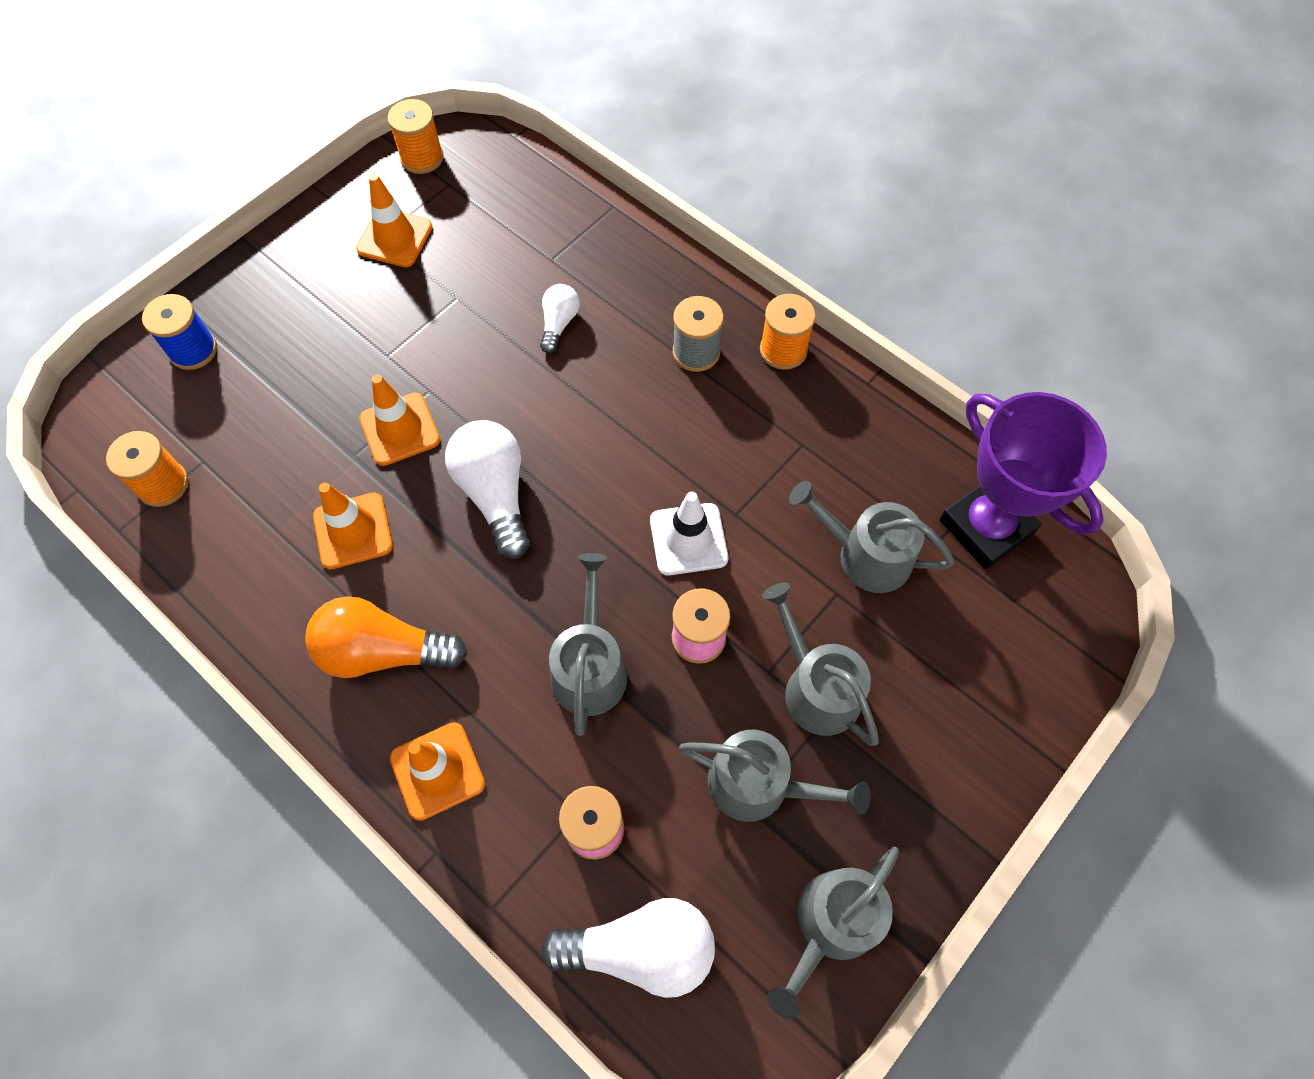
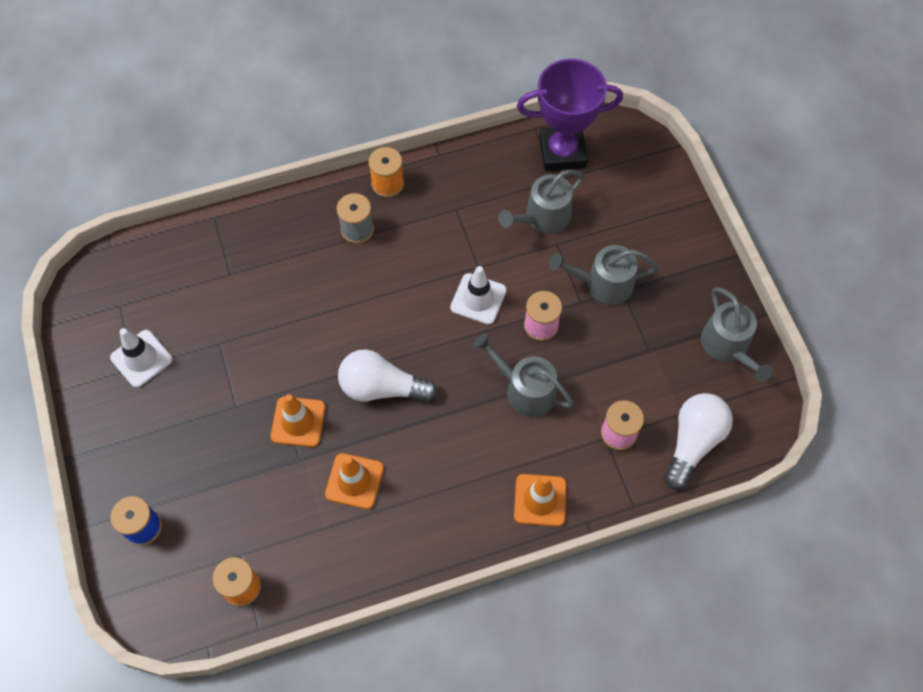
camera: 60 degrees left, 0 degrees up
orange light bulb [305,596,467,678] -> none
orange traffic cone [356,174,432,267] -> white traffic cone [110,328,173,388]
orange spool [388,99,443,174] -> none
white light bulb [540,284,580,353] -> none
grey watering can [679,730,871,822] -> none

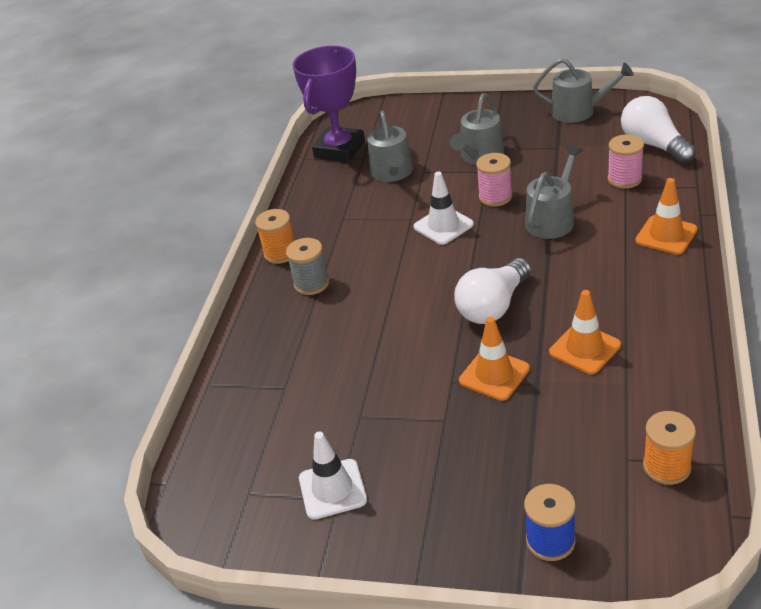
camera: 55 degrees left, 25 degrees down
grey watering can [473,333,574,417] -> grey watering can turned 150 degrees clockwise [525,145,583,239]

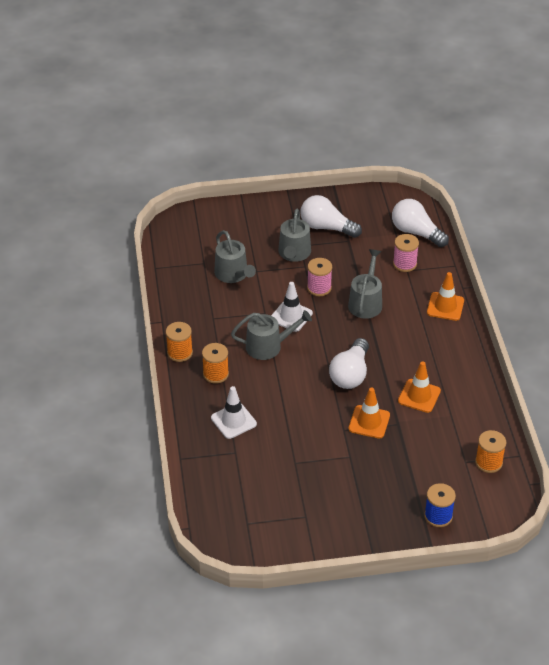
camera: 25 degrees left, 5 degrees up
grey spool [286,238,329,295] -> orange spool [202,343,229,384]
purple trophy [293,46,365,162] -> none
white traffic cone [299,432,367,520] -> white traffic cone moved to [211,386,257,439]
grey watering can [533,58,633,123] -> grey watering can moved to [231,310,312,360]
none -> white light bulb [300,195,362,238]

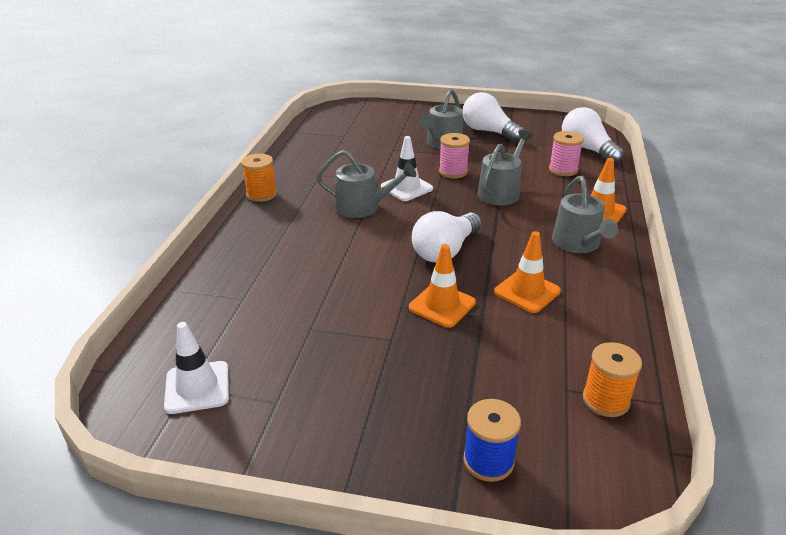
camera: 20 degrees right, 10 degrees down
orange spool [202,343,229,384] -> none
white traffic cone [211,386,257,439] -> white traffic cone moved to [164,322,229,414]
grey watering can [214,230,256,283] -> grey watering can moved to [552,176,618,253]

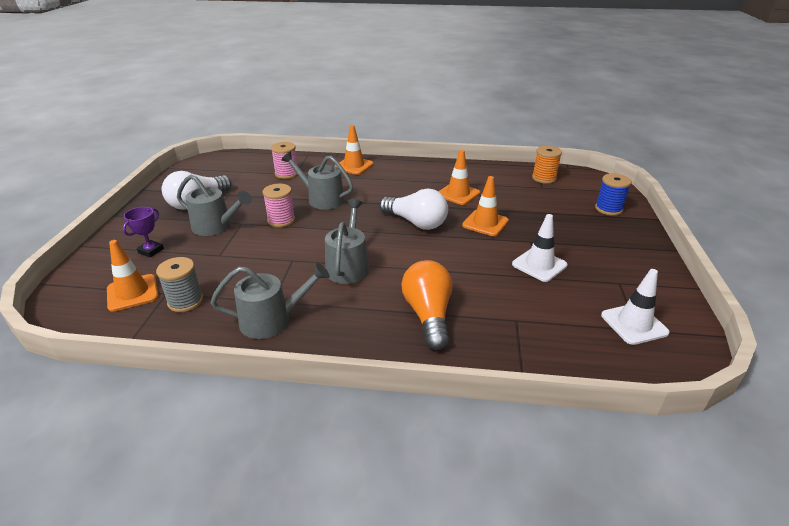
camera: 95 degrees left, 0 degrees up
orange spool [241,154,277,202] -> none
white traffic cone [381,136,433,201] -> white traffic cone moved to [512,214,568,282]
grey watering can [552,176,618,253] -> grey watering can moved to [211,263,330,339]
white light bulb [562,107,624,163] -> none
none -> orange traffic cone [107,240,158,312]
none -> purple trophy [123,207,164,258]
none -> grey spool [156,257,203,312]
none -> orange light bulb [401,260,452,350]

